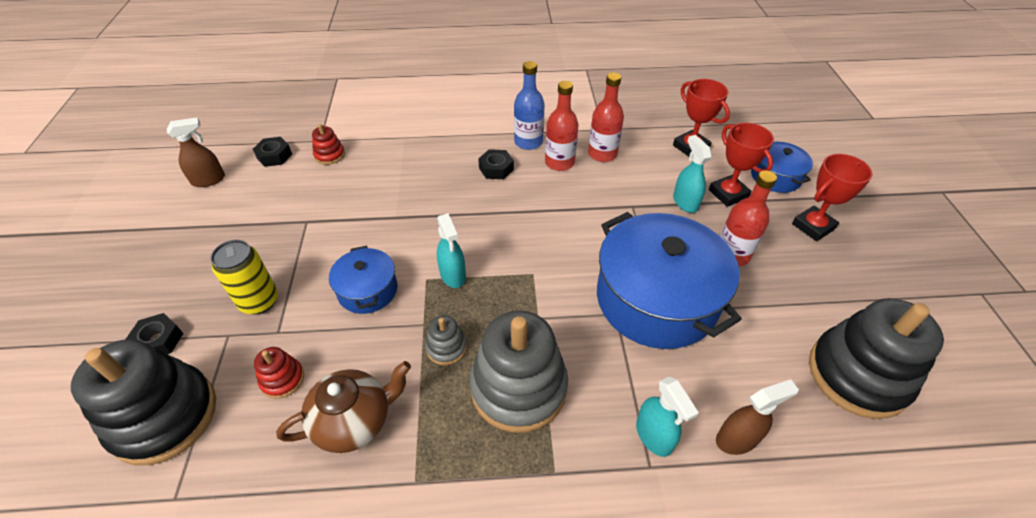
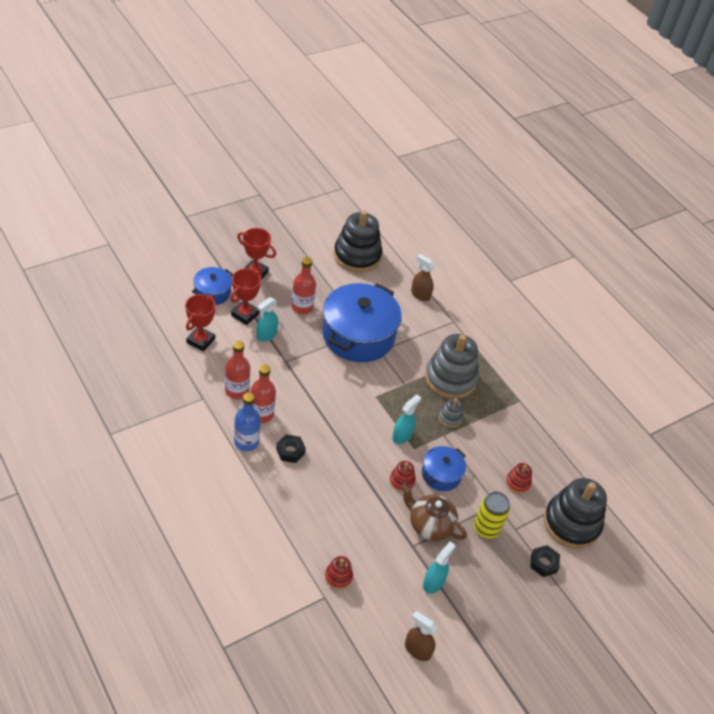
camera: 125 degrees left, 0 degrees up
black nut [253,137,292,167] -> none
brown teapot [276,361,411,453] -> brown teapot moved to [401,483,467,541]
turquoise spray bottle [636,377,699,457] -> turquoise spray bottle moved to [423,541,455,594]
none -> red stacking toy [389,461,416,492]

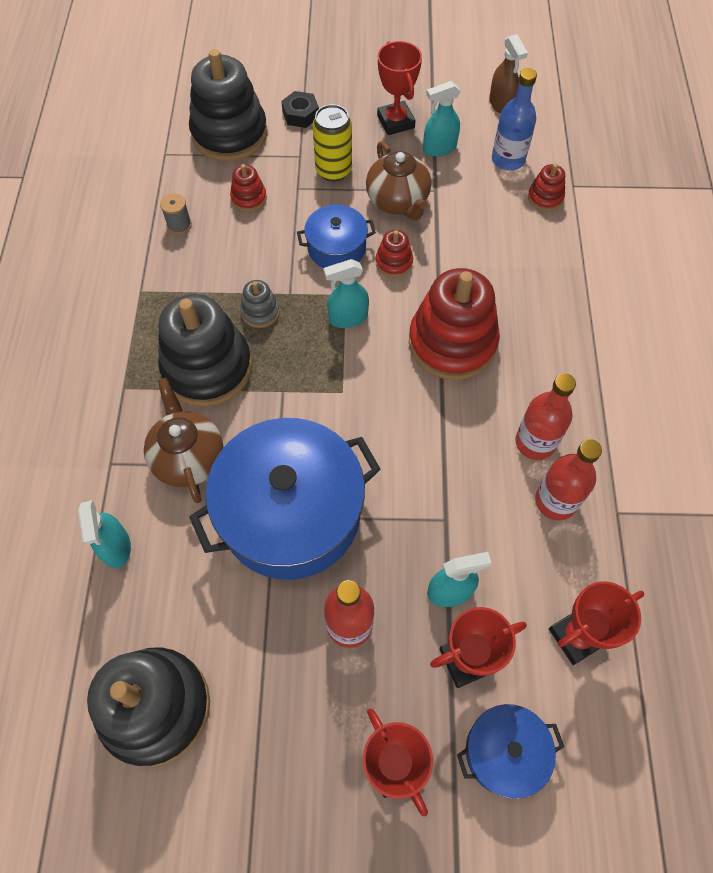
camera: 140 degrees left, 15 degrees up
blue bottle [234,393,261,451] -> blue bottle moved to [492,68,537,171]
black nut [276,434,306,463] -> none
brown spray bottle [411,254,435,301] -> turquoise spray bottle [78,500,131,568]
grey stacking toy [425,334,479,399] -> black stacking toy [158,294,252,406]
none -> brown teapot [144,378,224,503]
none -> grey spool [160,193,192,234]
none -> red trophy [377,41,422,135]
none -> red stacking toy [409,268,500,380]

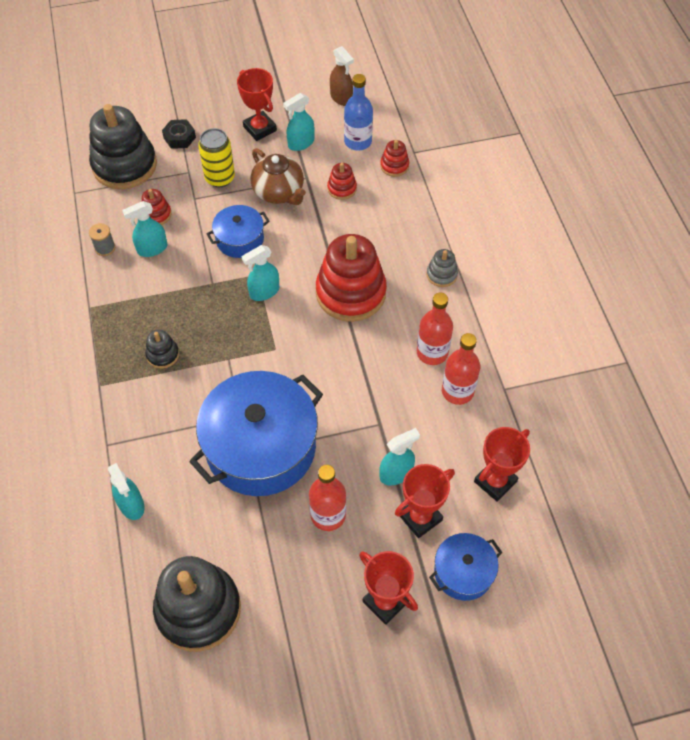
camera: 15 degrees left, 5 degrees down
brown teapot [144,378,224,503] -> none
black stacking toy [158,294,252,406] -> black stacking toy [145,329,179,369], size x0.45
grey stacking toy [240,280,280,328] -> grey stacking toy moved to [426,249,458,287]
red stacking toy [375,230,413,277] -> red stacking toy moved to [327,163,357,200]
none -> turquoise spray bottle [122,201,168,257]

